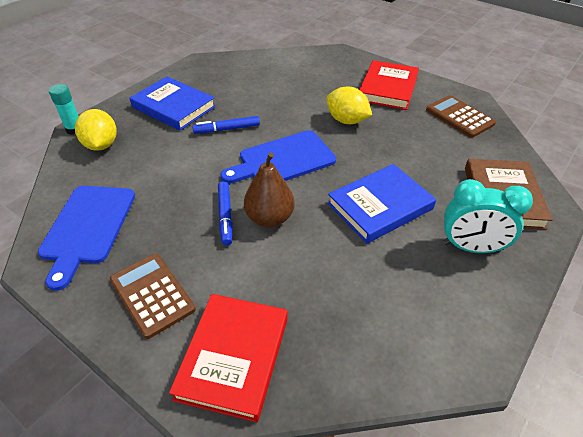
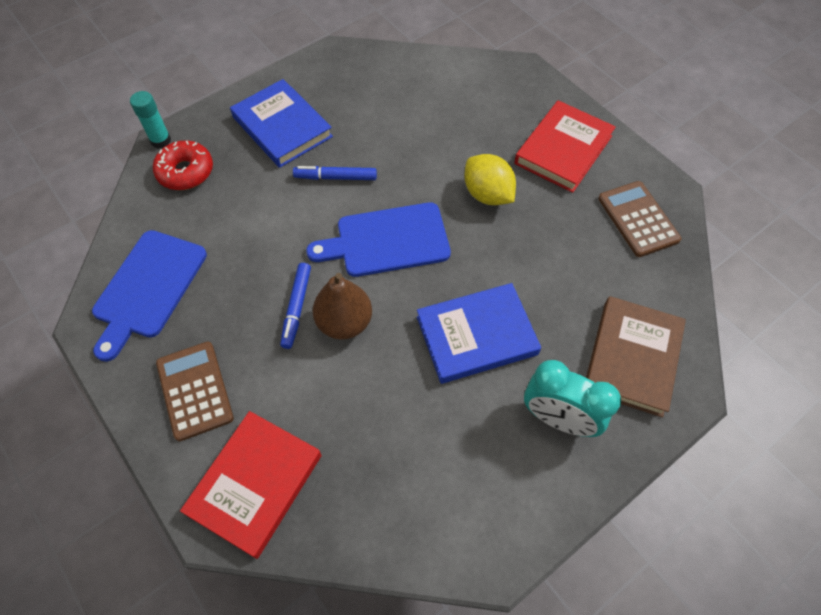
camera: 15 degrees right, 15 degrees up
yellow lemon [75,109,117,151] -> red donut [153,141,213,190]

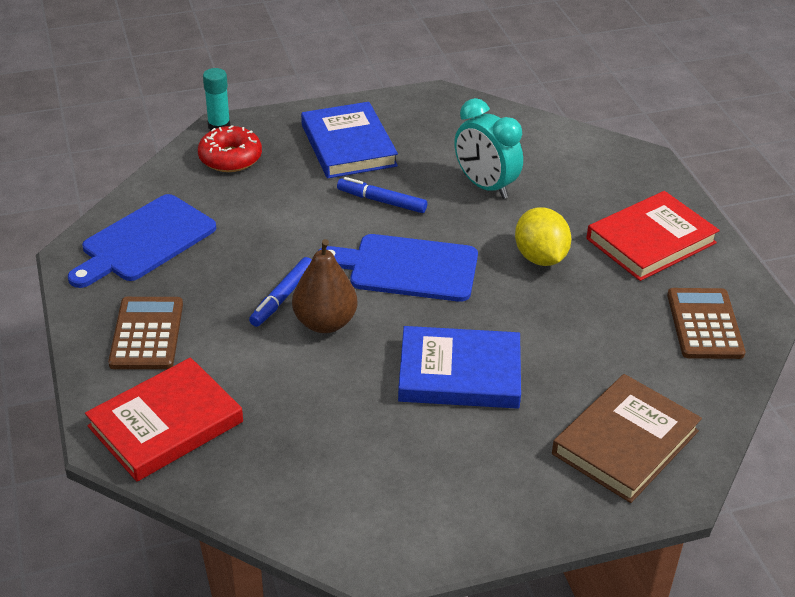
camera: 20 degrees right, 20 degrees down
turquoise clock [524,360,621,437] -> turquoise clock moved to [454,98,523,199]

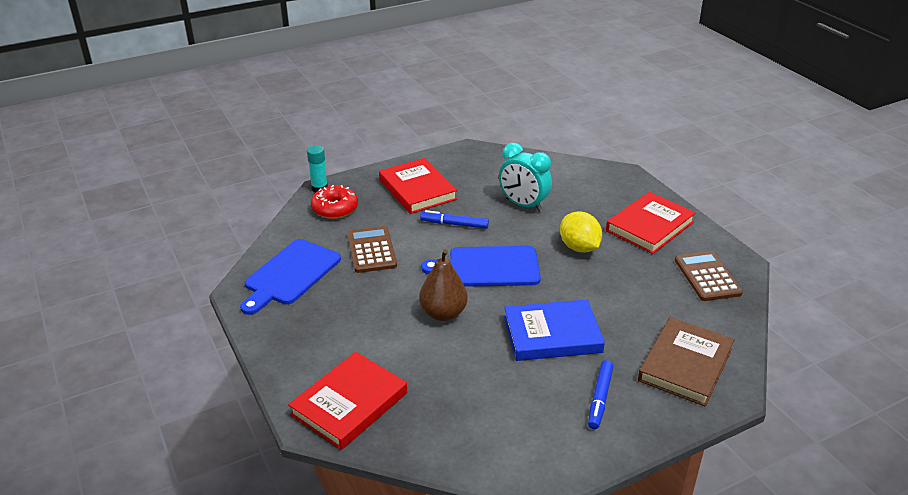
camera: 10 degrees left, 5 degrees down
brown calculator [108,297,183,369] -> brown calculator moved to [348,226,397,273]
blue marker [249,257,312,327] -> blue marker moved to [588,360,614,429]
blue book [301,102,398,178] -> red book [379,158,457,214]

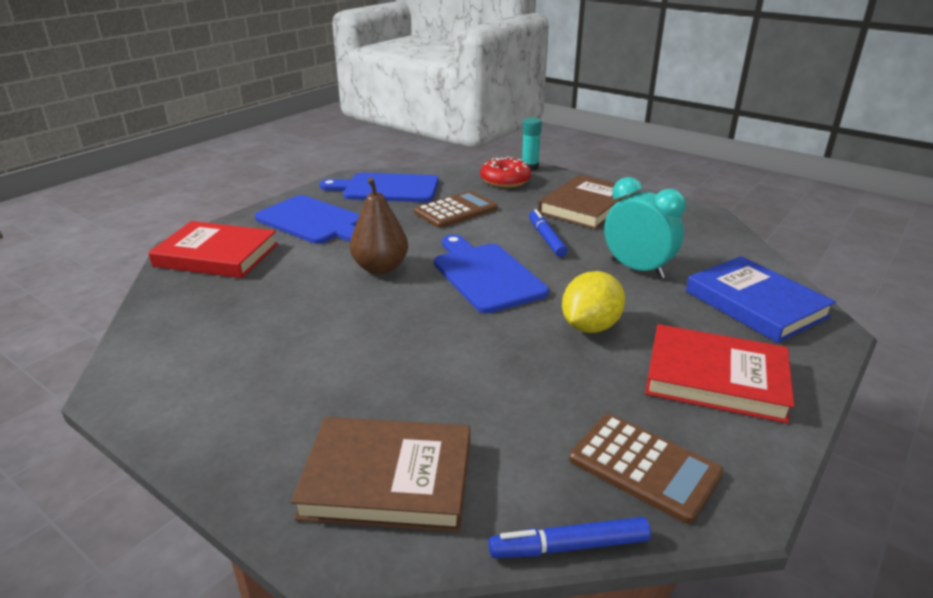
camera: 65 degrees right, 5 degrees down
red book [379,158,457,214] -> brown book [538,175,632,230]
turquoise clock [499,143,552,212] -> turquoise clock turned 120 degrees clockwise [604,177,686,278]
blue book [504,299,605,361] -> blue book moved to [686,256,836,343]
blue marker [588,360,614,429] -> blue marker moved to [488,517,651,558]
brown calculator [675,251,743,301] -> brown calculator turned 75 degrees clockwise [569,414,724,524]
none -> blue cutting board [255,195,360,244]

